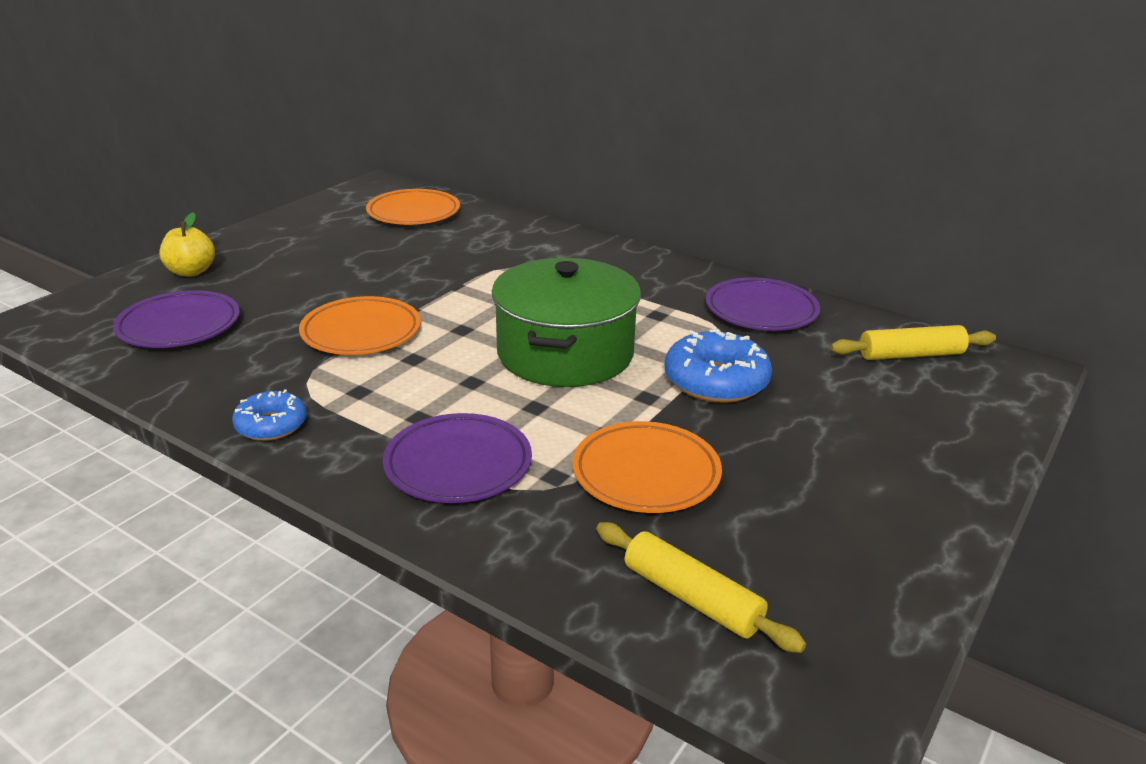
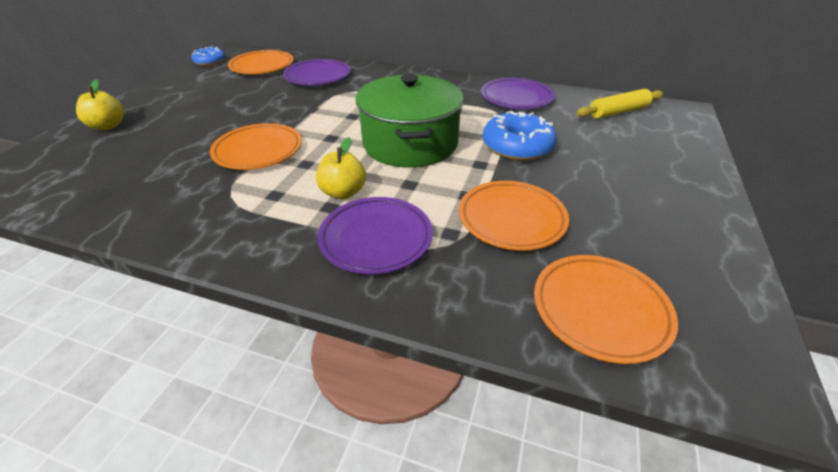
camera: 15 degrees left, 10 degrees up
purple plate [113,290,240,348] -> purple plate moved to [283,59,350,85]
blue donut [232,389,307,441] -> blue donut moved to [191,46,225,66]
yellow rolling pin [596,522,806,653] -> orange plate [534,255,678,364]
none -> yellow apple [316,137,366,199]

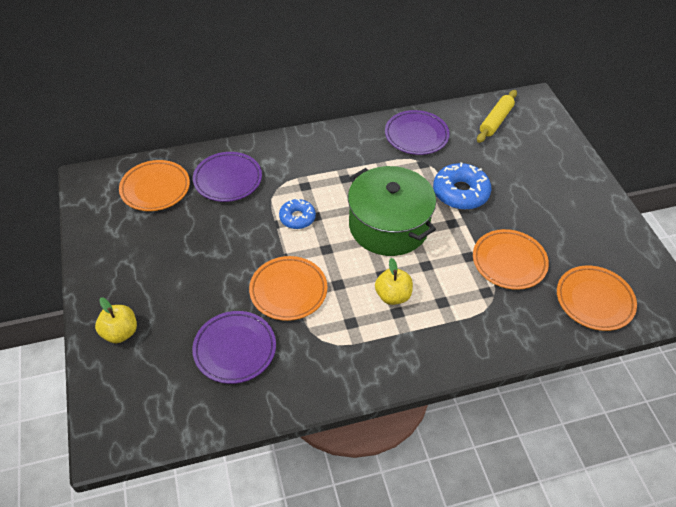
camera: 35 degrees left, 10 degrees up
blue donut [191,46,225,66] -> blue donut moved to [279,199,316,229]
purple plate [317,197,433,274] -> purple plate moved to [192,311,276,384]

